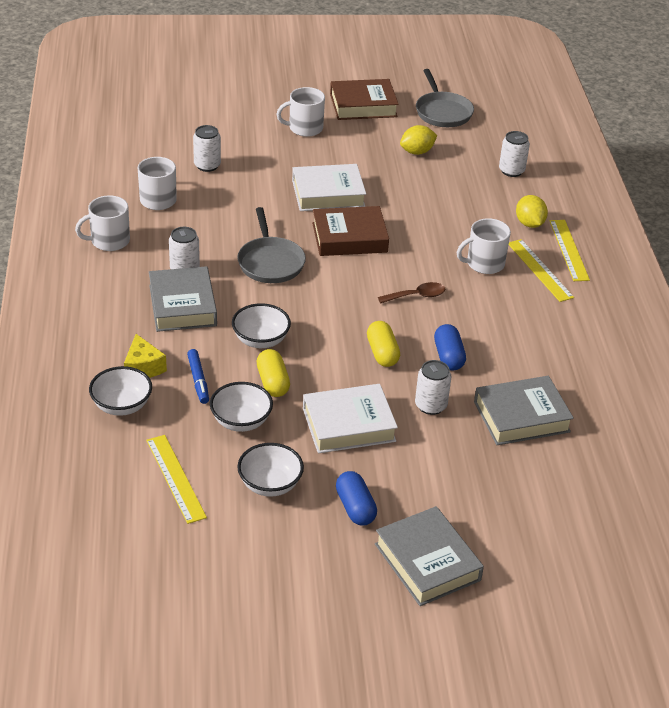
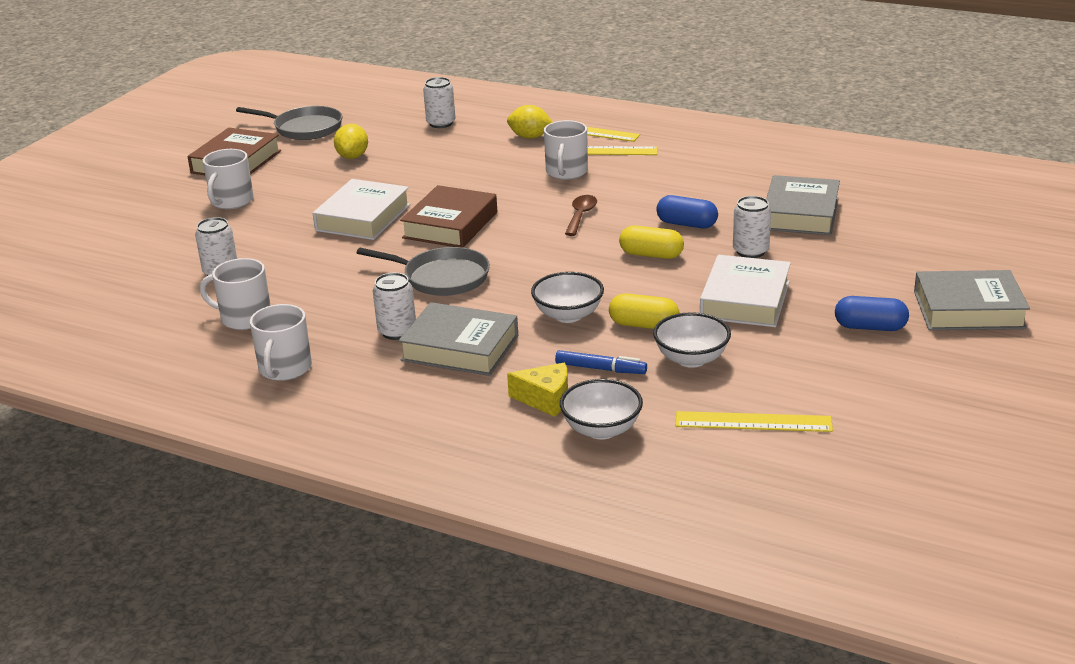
camera: 55 degrees left, 10 degrees down
white bowl [237,443,304,497] -> none

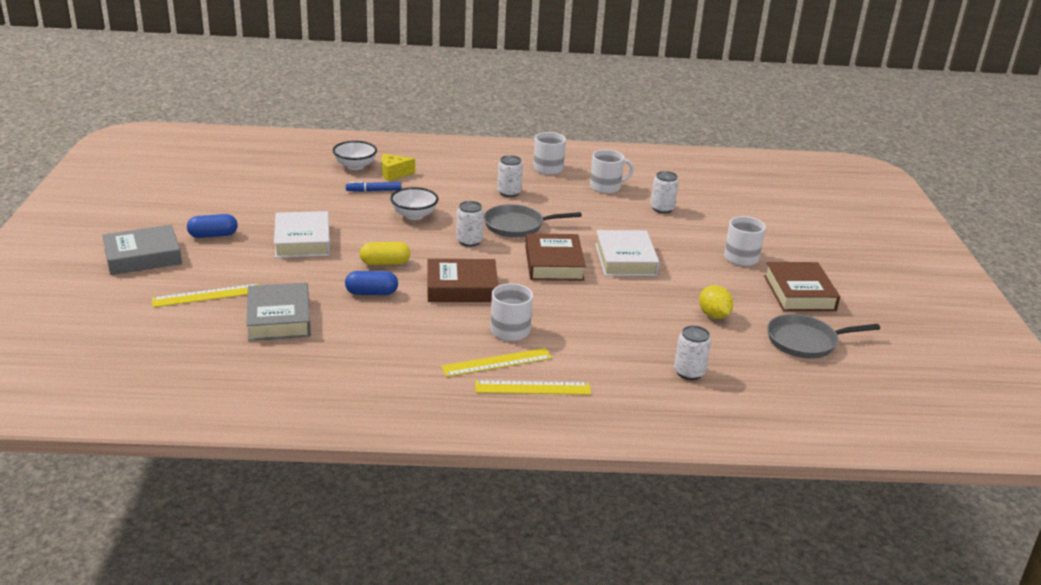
camera: 150 degrees right, 0 degrees up
grey book [398,302,518,376] -> none
yellow lemon [507,105,553,139] -> none
brown spoon [565,195,597,236] -> brown book [427,259,498,302]
yellow capsule [609,293,679,329] -> none
white bowl [653,312,731,368] -> none
yellow ruler [676,411,833,432] -> yellow ruler moved to [152,284,259,307]
white can [733,196,771,258] -> white can moved to [456,201,484,247]

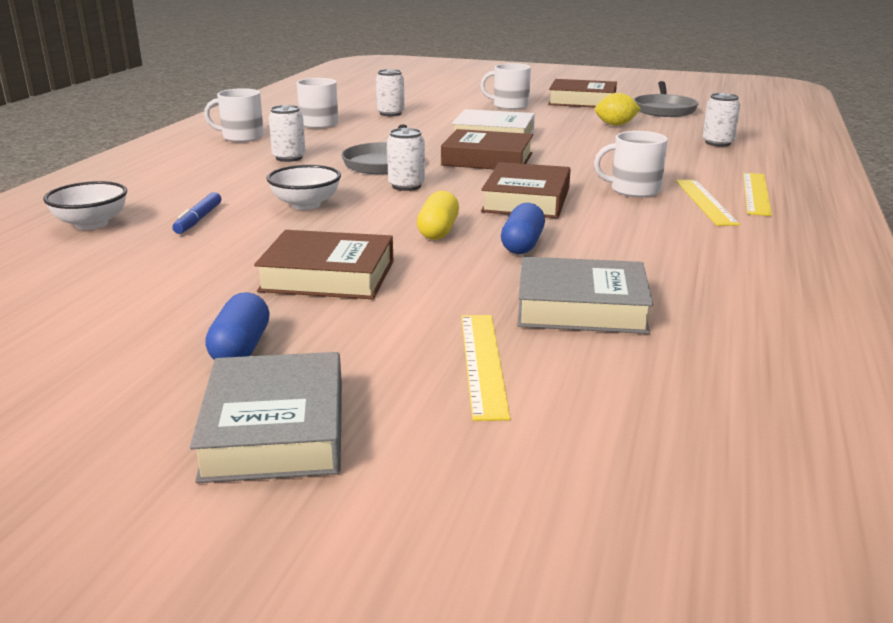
camera: 70 degrees left, 5 degrees down
white book [274,211,330,258] -> brown book [254,230,394,299]
yellow cheese [381,154,415,181] -> none

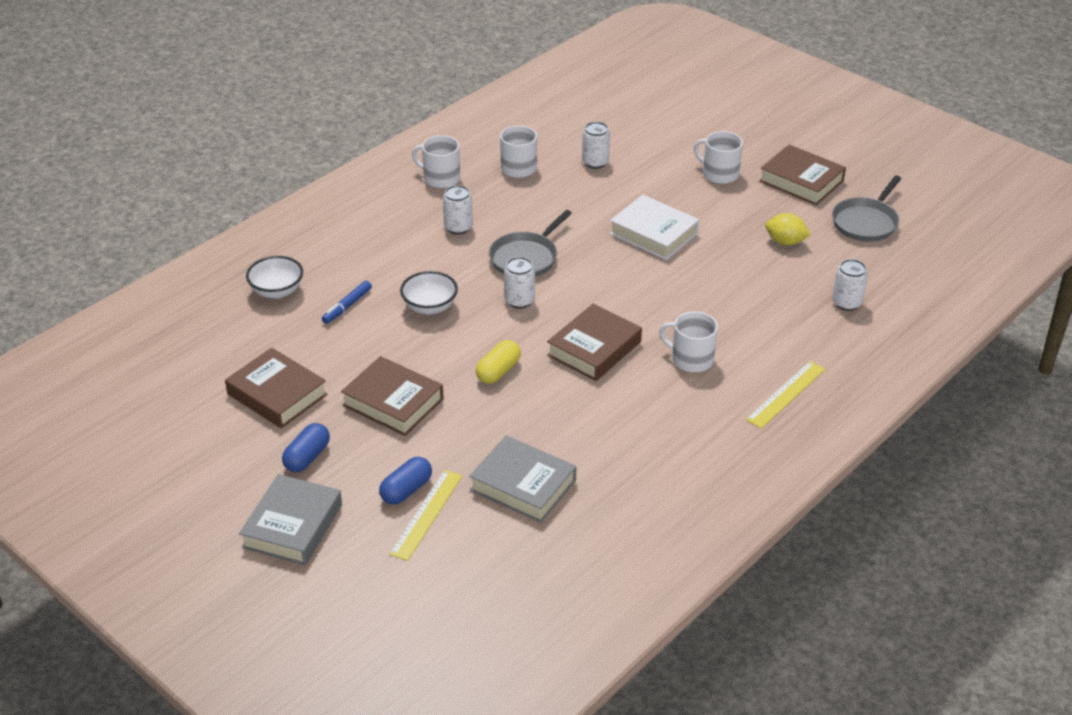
camera: 25 degrees right, 15 degrees up
brown book [441,129,533,169] -> brown book moved to [225,348,328,428]
blue capsule [501,203,545,254] -> blue capsule moved to [379,457,432,505]
yellow ruler [676,180,740,226] -> none

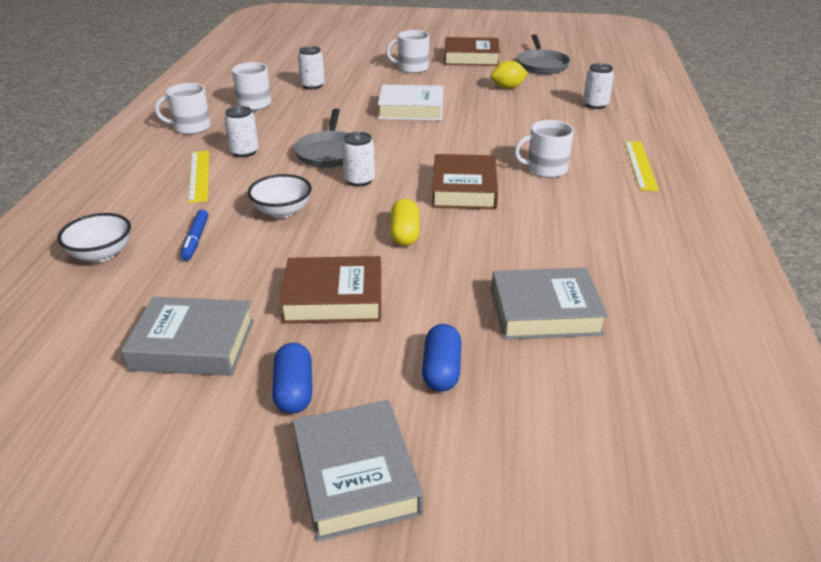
camera: 35 degrees left, 5 degrees down
brown book [225,348,328,428] -> grey book [121,297,254,376]
yellow ruler [389,470,462,561] -> yellow ruler moved to [188,150,209,203]

